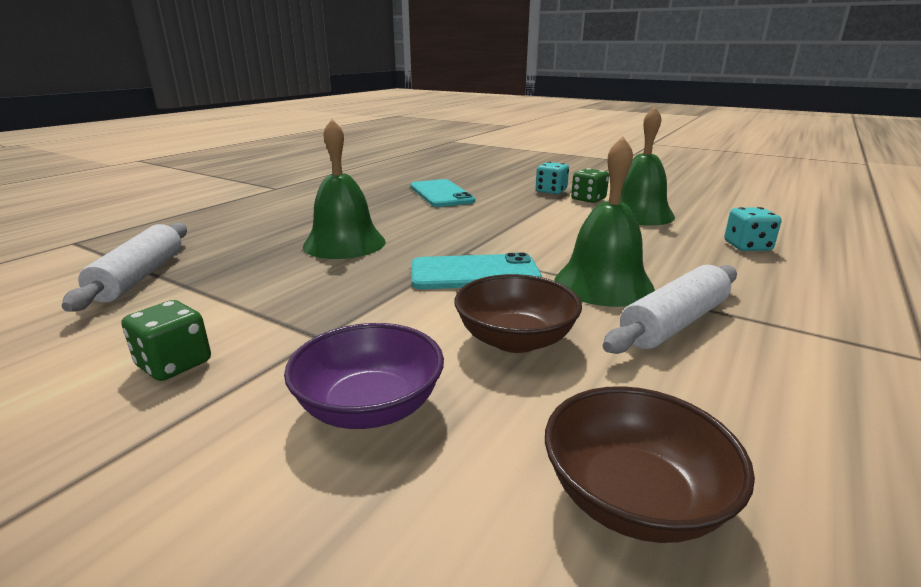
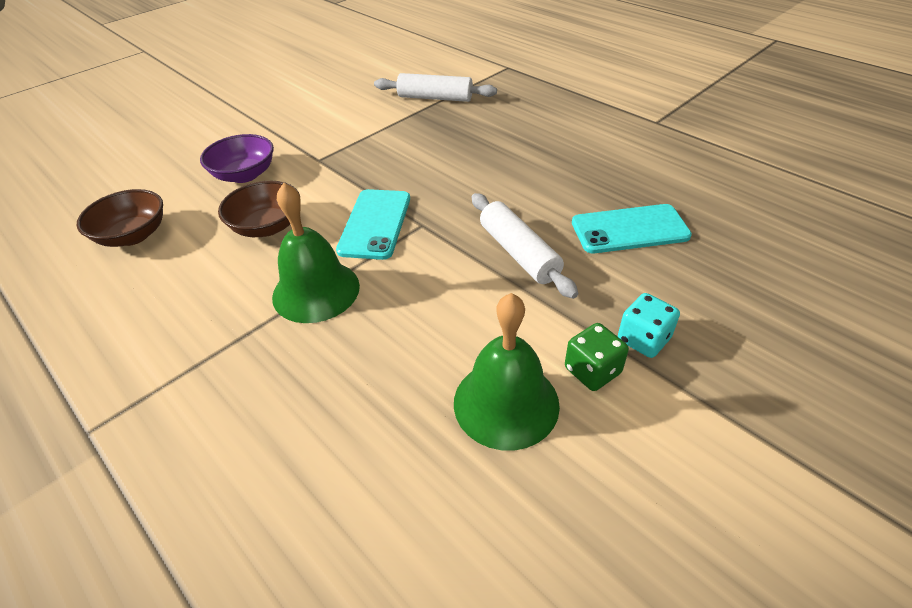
camera: 105 degrees right, 20 degrees up
green dice [122,300,211,381] -> none
green bell [303,119,386,259] -> none
white rolling pin [603,265,737,354] -> white rolling pin moved to [472,193,578,299]
turquoise dice [724,207,782,251] -> none

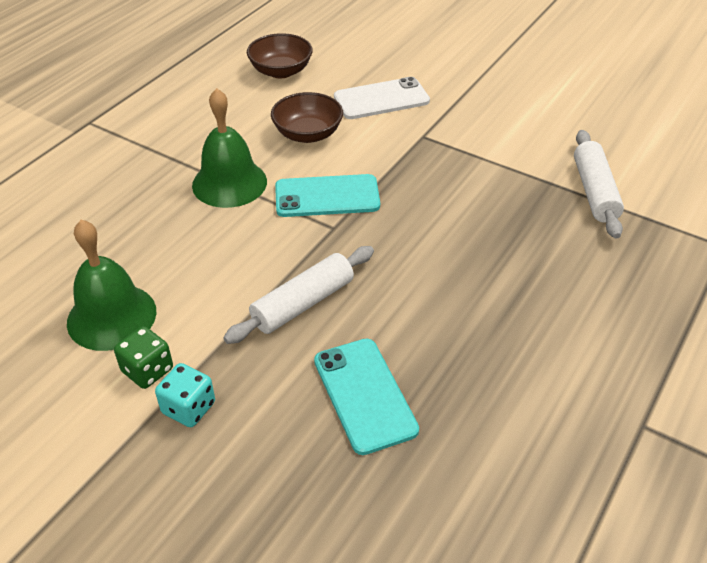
camera: 75 degrees right, 0 degrees up
purple bowl [200,134,274,183] -> white phone [334,77,430,119]

